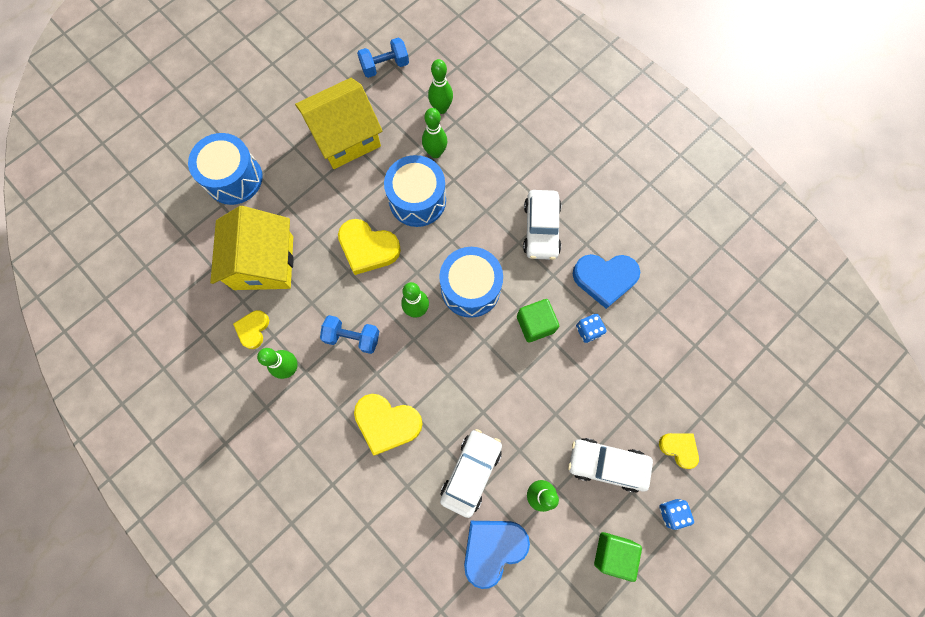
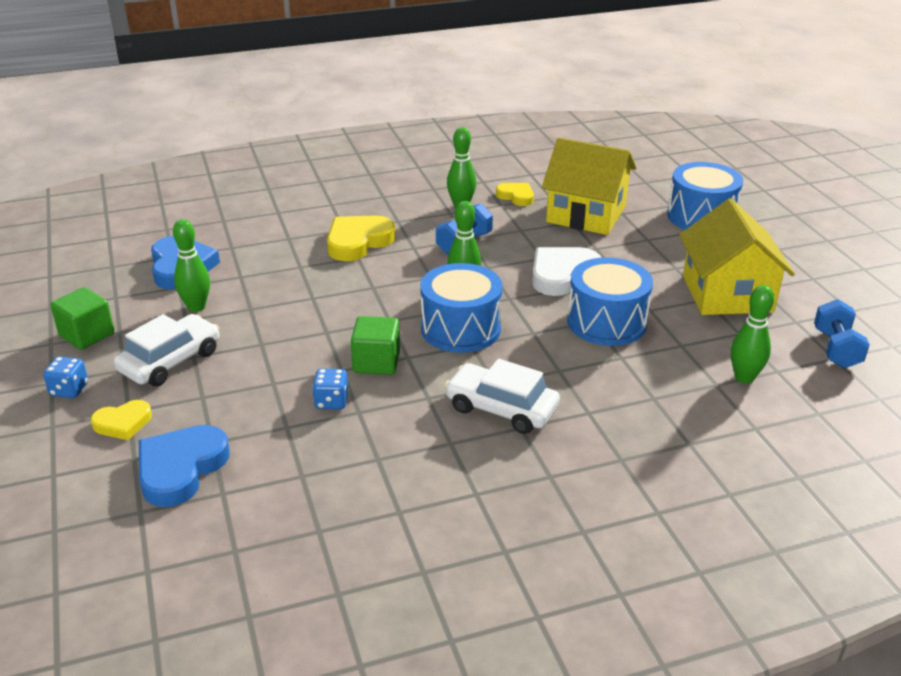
camera: 115 degrees right, 40 degrees down
yellow heart [338,219,401,275] -> white heart [532,247,601,296]
green bowling pin [422,108,447,158] -> none
white car [440,429,502,518] -> none
blue heart [573,254,640,309] -> blue heart moved to [139,425,230,507]

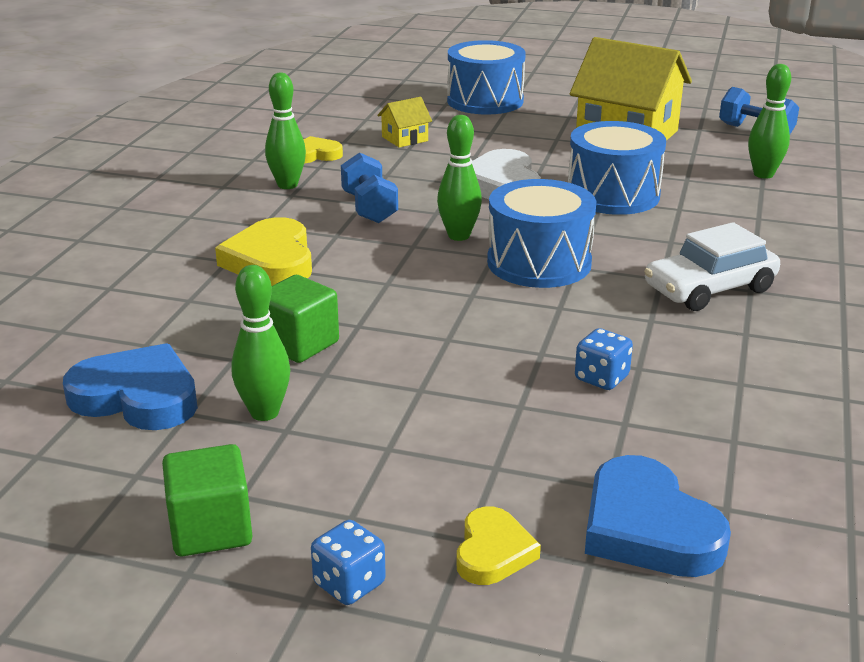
camera: 55 degrees left, 5 degrees down
white car [114,314,220,387] -> none
green cube [351,316,400,375] -> green cube moved to [269,275,339,363]
yellow house [542,138,636,235] -> yellow house [377,97,432,148], size x0.43

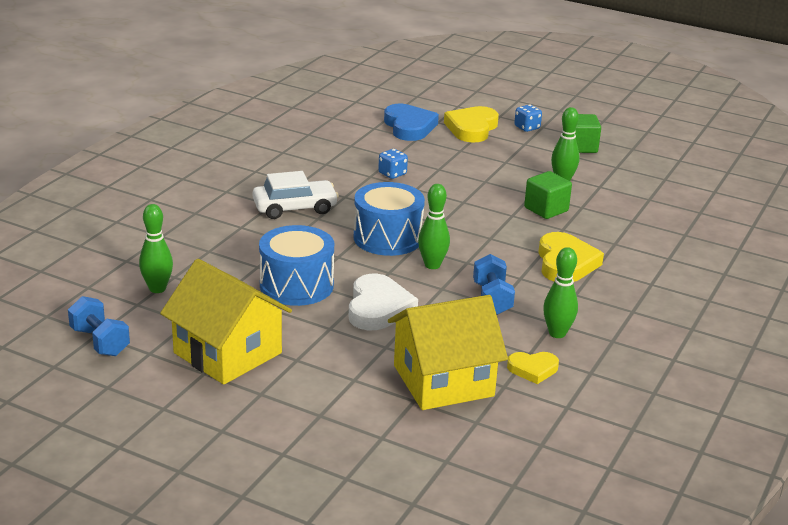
camera: 170 degrees left, 0 degrees up
blue heart [63,343,198,430] -> none
yellow house [377,97,432,148] -> yellow house [388,295,508,410], size x2.31
blue drum [447,40,526,114] -> none
yellow heart [456,506,541,585] -> yellow heart [444,106,499,143], size x1.70

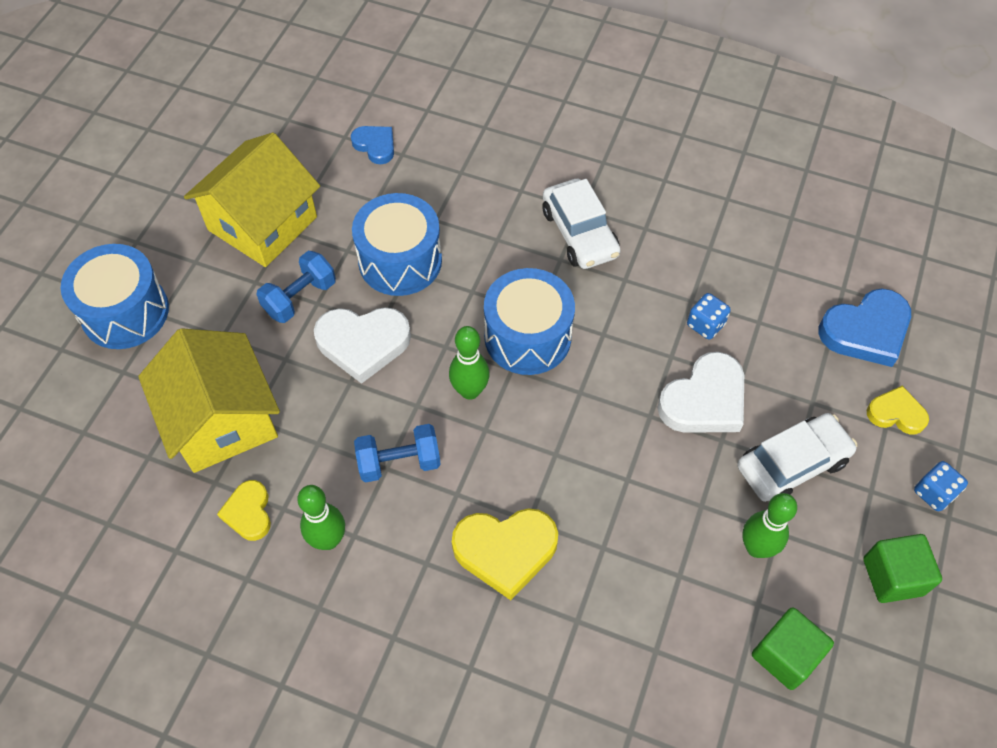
camera: 85 degrees right, 30 degrees up
blue dumbbell [68,296,130,356] -> blue dumbbell moved to [256,251,336,323]
green bowling pin [139,204,173,293] -> blue heart [351,126,394,164]
yellow heart [444,106,499,143] -> yellow heart [867,386,929,435], size x0.59
green cube [524,171,572,219] -> green cube moved to [752,607,834,690]
none -> blue drum [61,244,169,349]
none -> white heart [658,352,744,433]
none -> white car [737,413,857,502]

